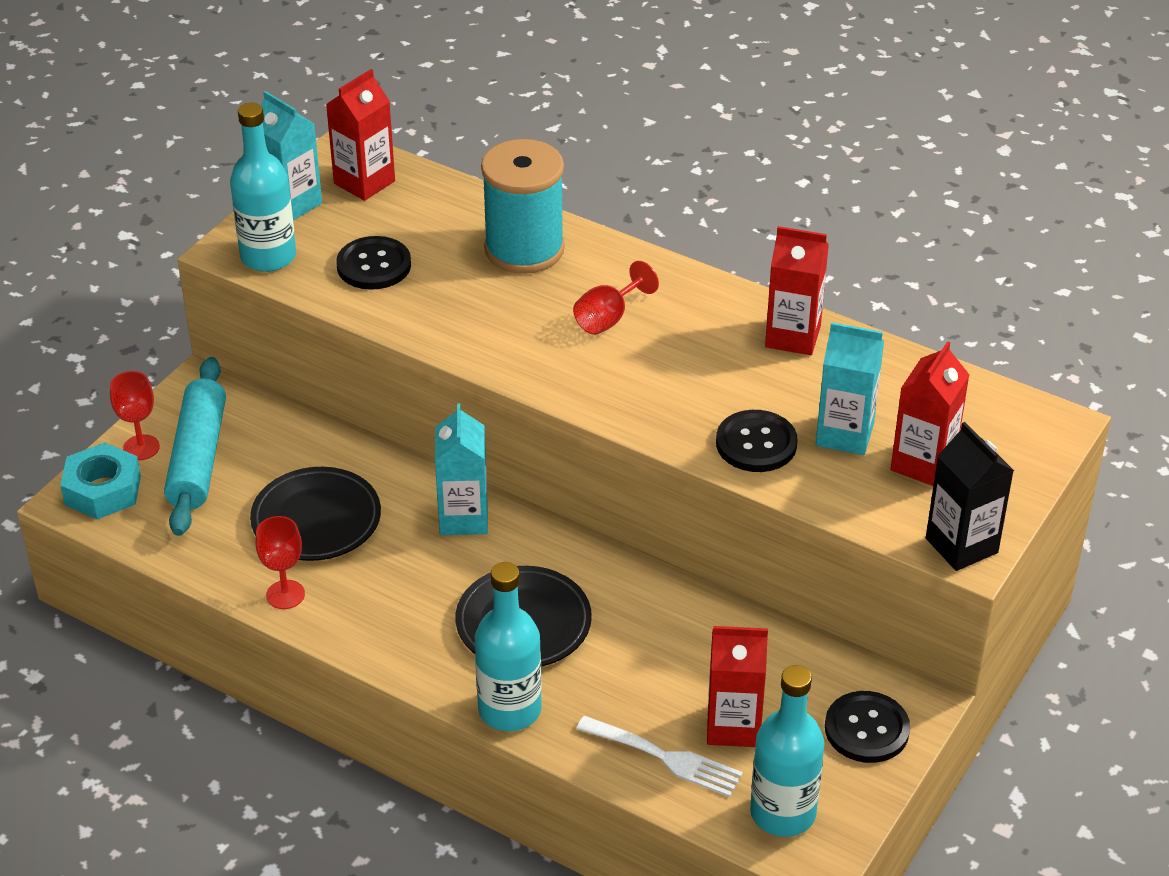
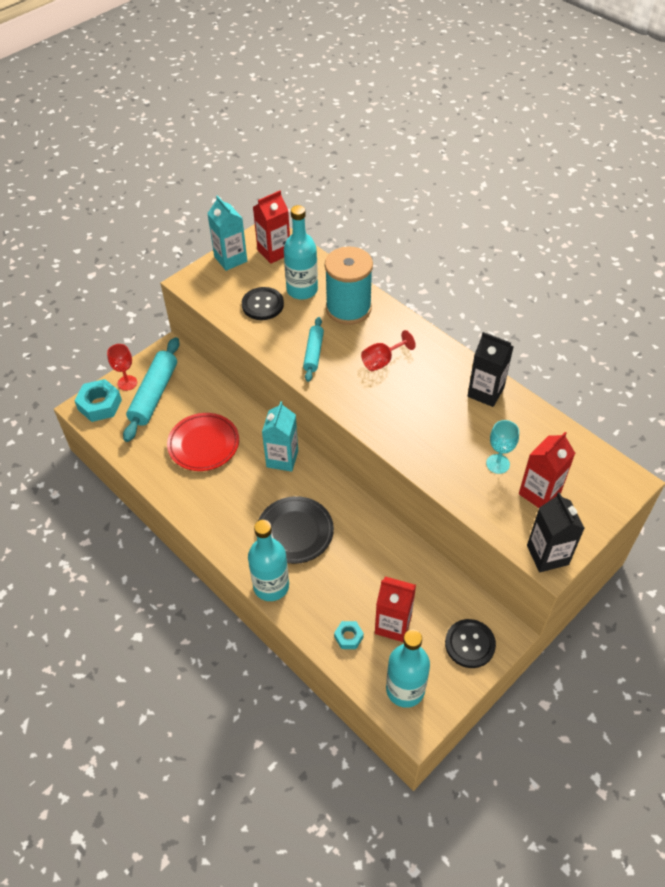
camera: 15 degrees right, 10 degrees up
turquoise bottle [230,103,296,272] -> turquoise bottle moved to [284,205,318,300]
black plate [250,467,381,561] -> red plate [167,413,239,471]
red goblet [256,516,305,609] -> none
white fork [576,716,743,797] -> turquoise nut [334,621,364,649]
black button [716,410,797,472] -> none
red carton [765,226,829,355] -> black carton [467,332,514,407]
turquoise carton [816,322,884,455] -> turquoise goblet [486,420,519,474]
none -> turquoise rolling pin [303,317,324,382]

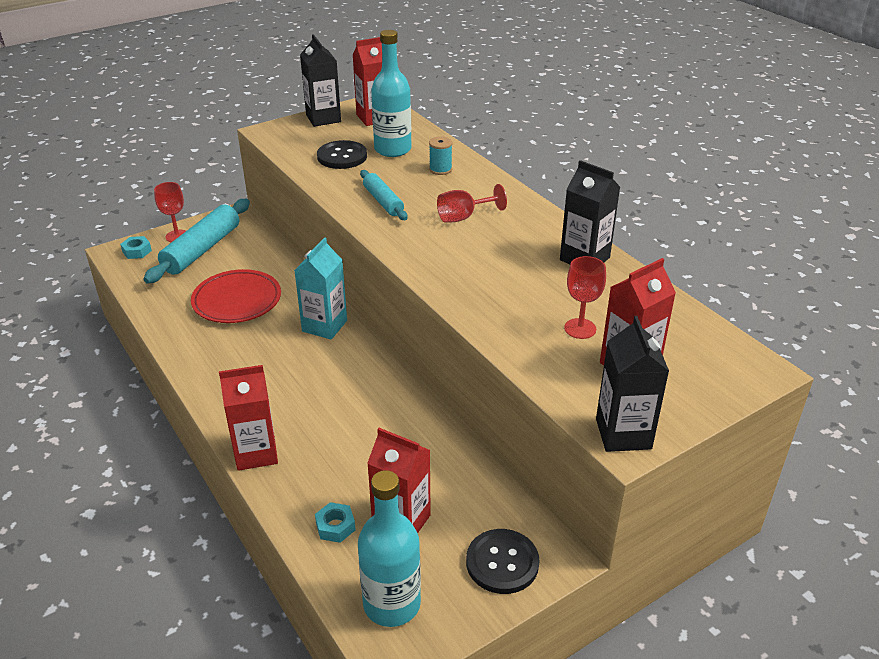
camera: 10 degrees right, 15 degrees down
turquoise nut [74,379,122,422] -> turquoise nut [120,236,152,259], size x0.55
turquoise carton [207,195,247,271] -> black carton [300,34,341,127]
turquoise bottle [248,520,289,601] -> red carton [219,365,278,471]
black plate [258,496,334,564] -> none
turquoise rolling pin [303,317,324,382] -> turquoise rolling pin turned 45 degrees counterclockwise [360,170,408,220]
turquoise spool [325,246,373,325] -> turquoise spool [429,136,452,175], size x0.42
turquoise goblet [486,420,519,474] -> red goblet [564,256,606,339]

